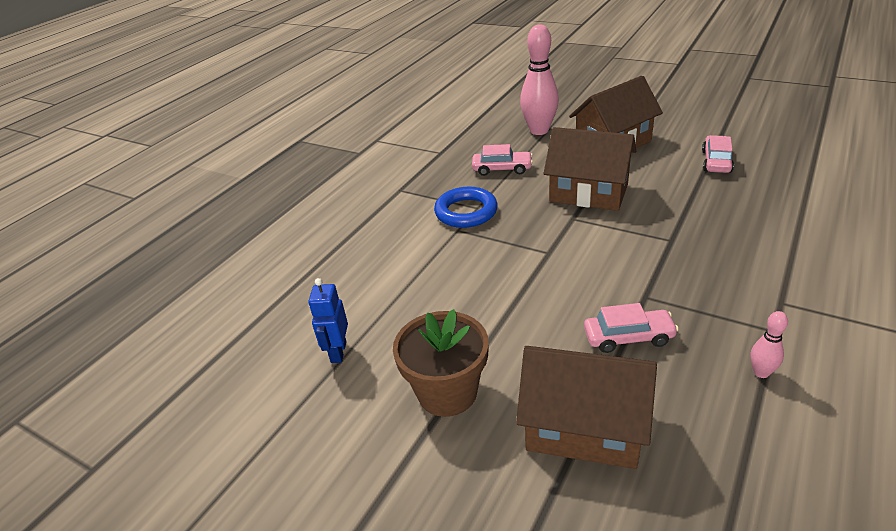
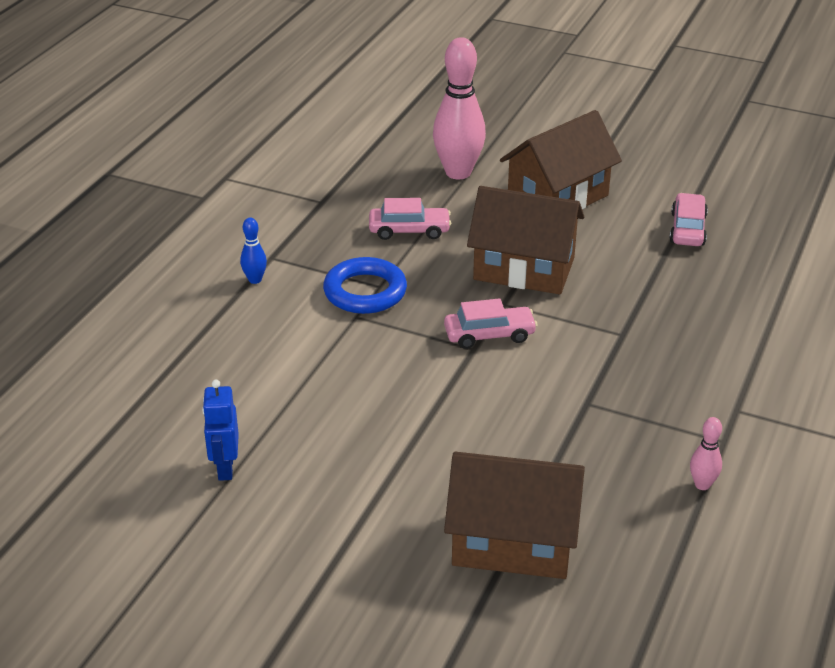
camera: 10 degrees left, 0 degrees up
brown flower pot [393,309,489,417] -> none
pink car [584,303,679,353] -> pink car moved to [444,298,538,349]
none -> blue bowling pin [240,218,267,284]

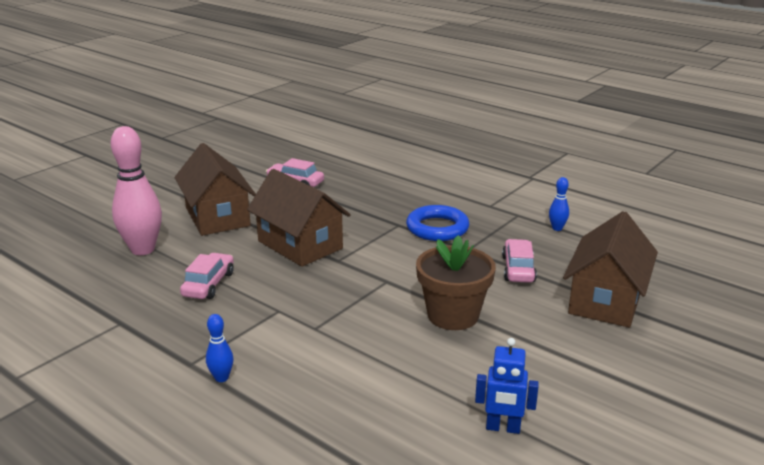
camera: 75 degrees left, 10 degrees down
blue ring [323,257,407,314] -> blue ring moved to [406,205,469,241]
pink car [444,298,538,349] -> pink car moved to [502,239,537,283]
brown house [467,186,584,294] -> brown house turned 75 degrees counterclockwise [247,169,351,267]
pink bowling pin [690,417,722,490] -> blue bowling pin [549,177,569,231]
none -> brown flower pot [416,235,496,330]

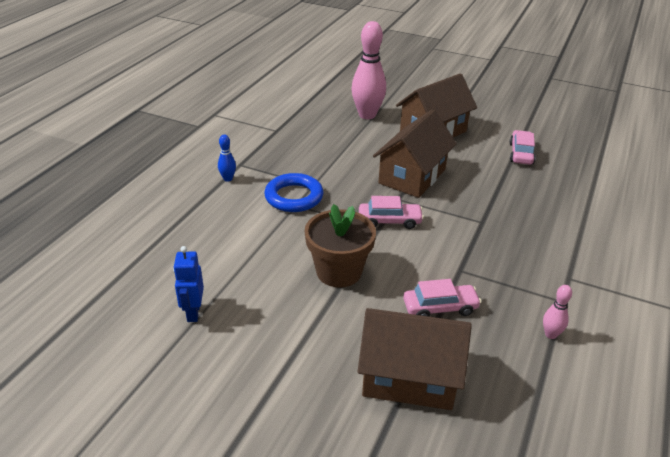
camera: 75 degrees right, 10 degrees up
pink car [180,253,234,299] -> pink car moved to [359,196,424,229]
blue ring [406,205,469,241] -> blue ring moved to [264,173,323,212]
blue bowling pin [549,177,569,231] -> pink bowling pin [543,285,572,339]

